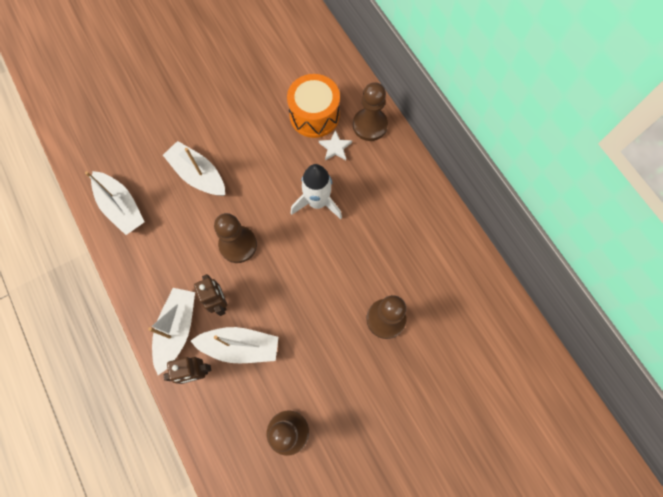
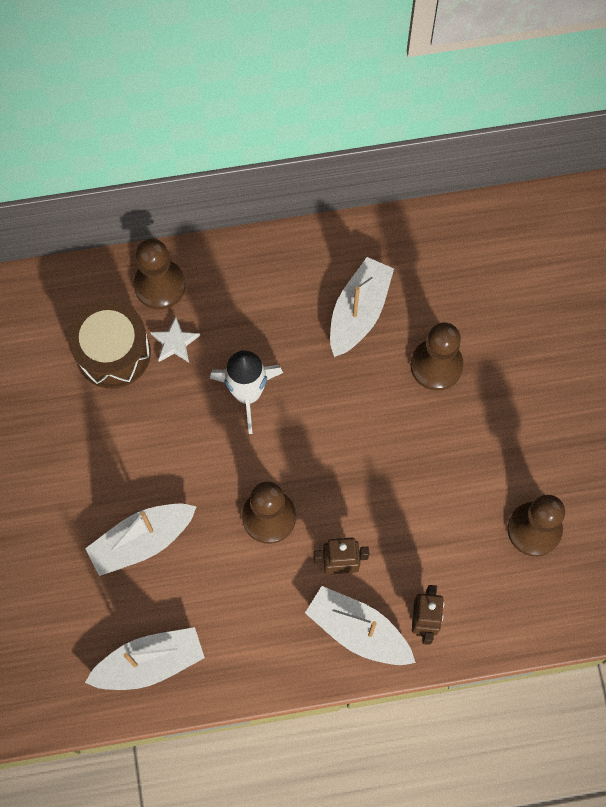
camera: 70 degrees left, 0 degrees up
white boat [191,327,278,363] -> white boat moved to [330,257,394,357]
orange drum [287,74,340,138] -> brown drum [68,300,151,389]

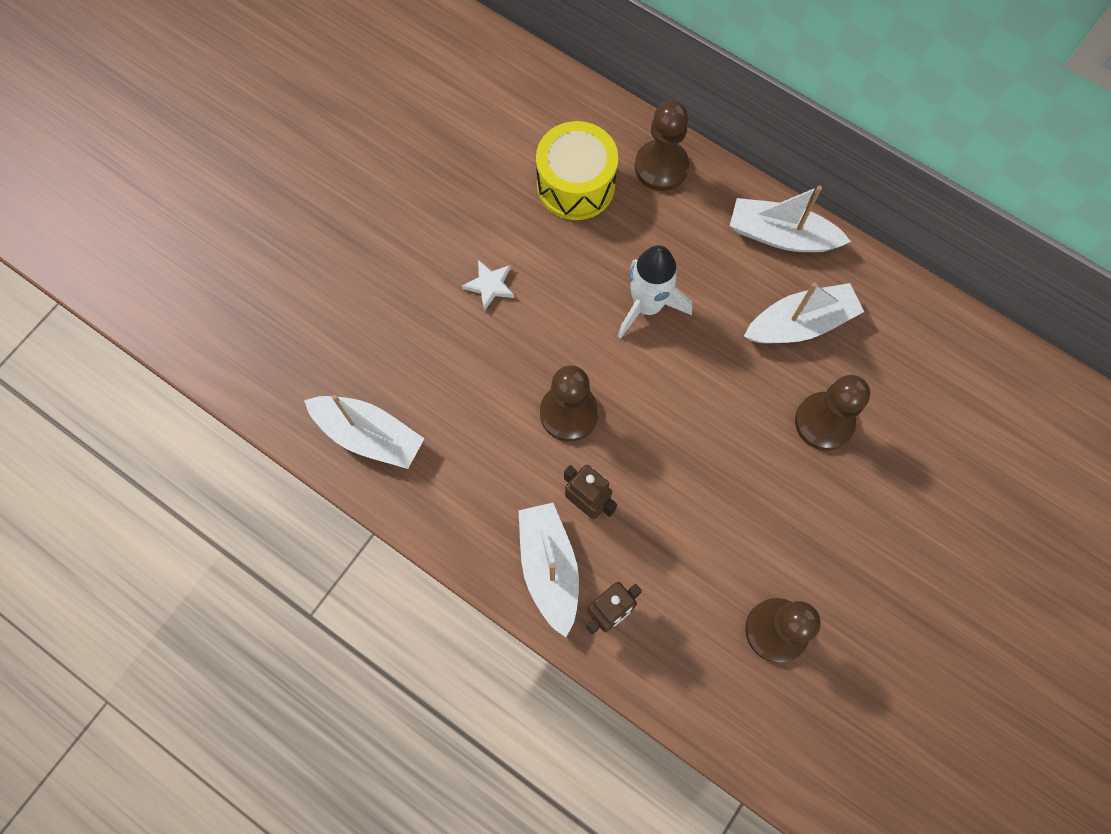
camera: 45 degrees right, 0 degrees up
brown drum [68,300,151,389] -> yellow drum [536,121,618,220]
white boat [85,504,197,576] -> white boat moved to [730,185,851,252]
white star [150,317,200,362] -> white star moved to [462,260,515,311]

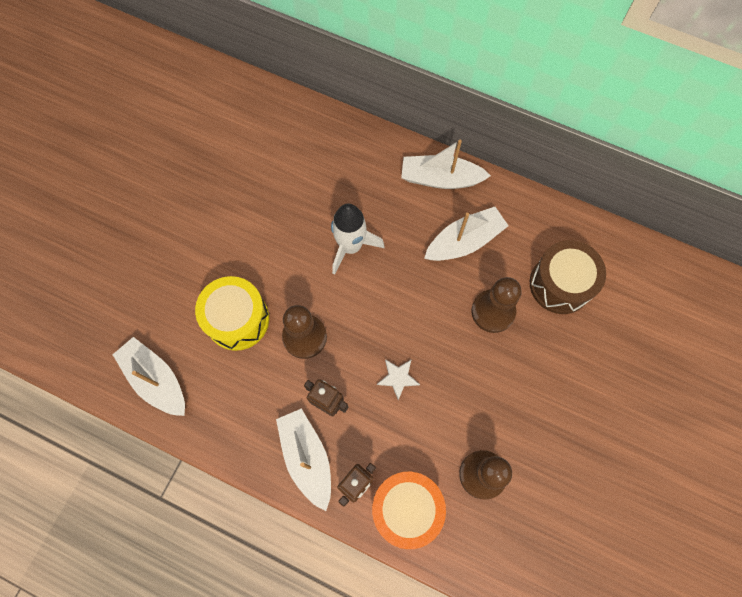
camera: 10 degrees left, 0 degrees up
white boat [304,395,425,469] -> white boat turned 150 degrees counterclockwise [113,337,185,416]
white star [462,260,515,311] -> white star moved to [377,359,420,400]
yellow drum [536,121,618,220] -> yellow drum moved to [195,276,269,351]
brown pawn [635,101,690,191] -> none
none -> orange drum [372,472,446,549]
none -> brown drum [530,240,606,314]

